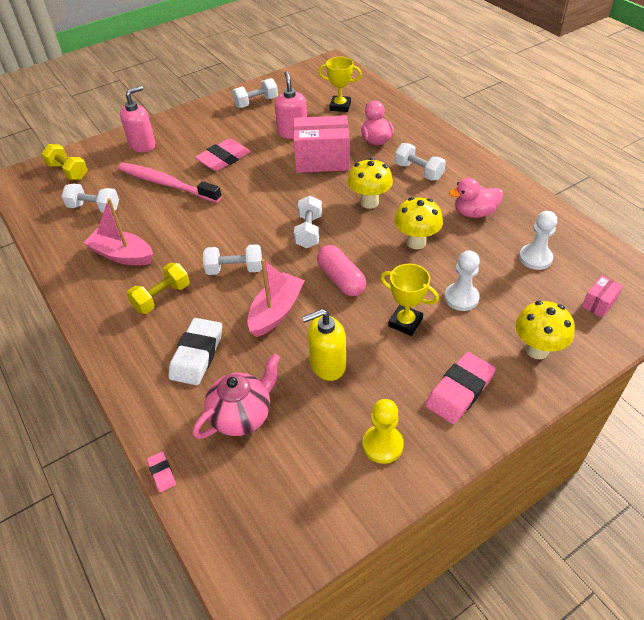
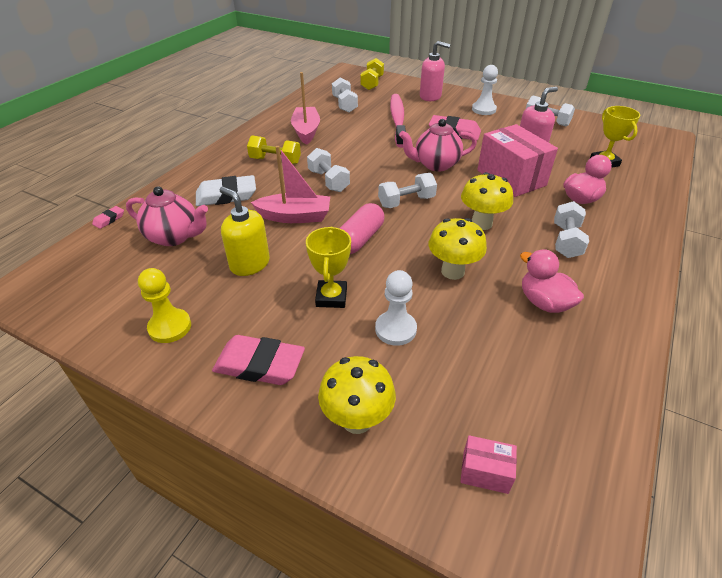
camera: 60 degrees right, 5 degrees down
white pawn [519,211,557,270] -> white pawn moved to [472,65,498,115]
none -> pink teapot [399,119,477,172]

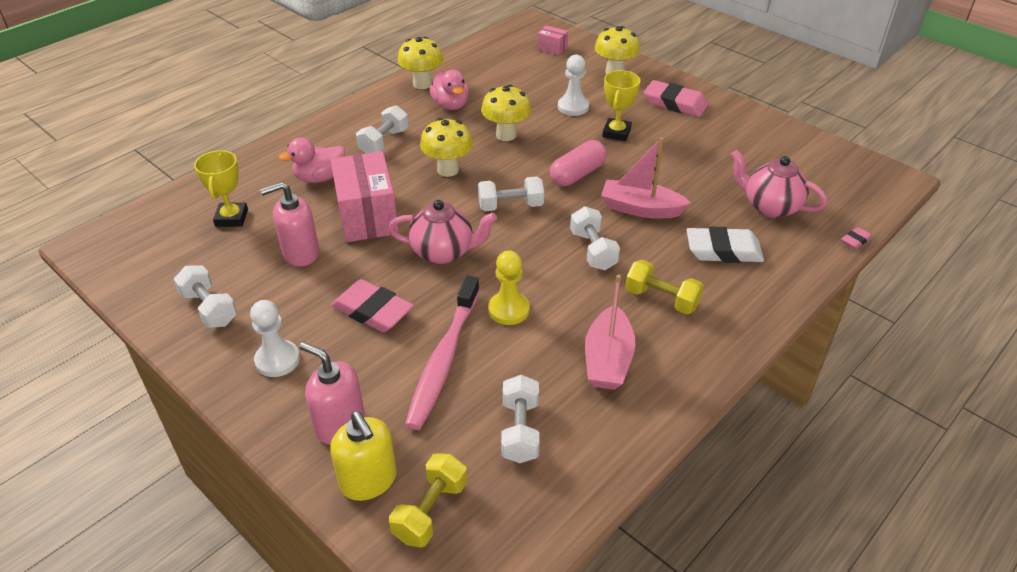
camera: 165 degrees left, 0 degrees up
yellow pawn [138,268,191,343] -> yellow pawn moved to [488,251,530,325]
yellow soap dispenser [220,187,270,276] -> yellow soap dispenser moved to [330,411,397,501]
none -> yellow mushroom [398,37,444,89]

